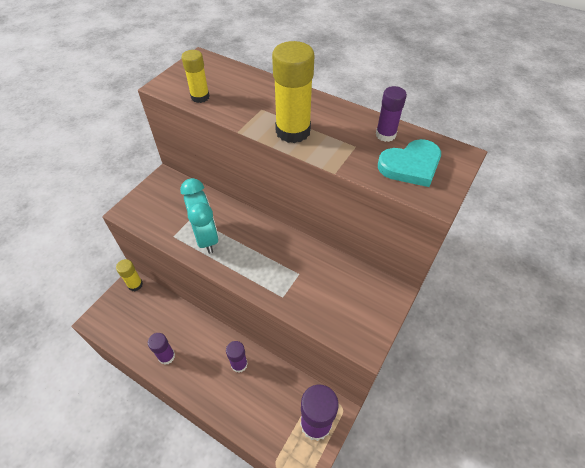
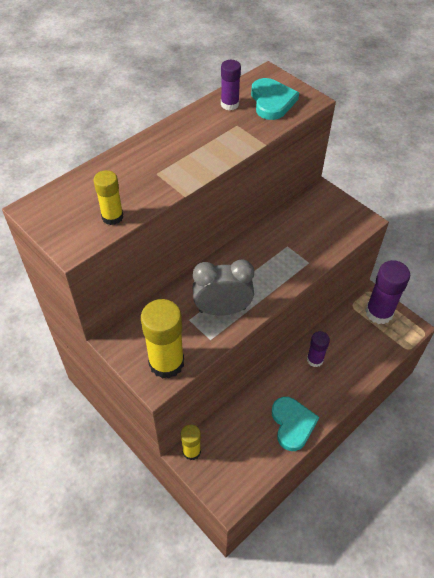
camera: 75 degrees left, 0 degrees up
purple glue stick [148,333,175,365] -> turquoise heart [272,397,319,451]
turquoise clock [180,178,219,254] -> grey clock [192,260,254,315]
yellow glue stick [272,41,315,143] -> yellow glue stick moved to [141,299,184,379]

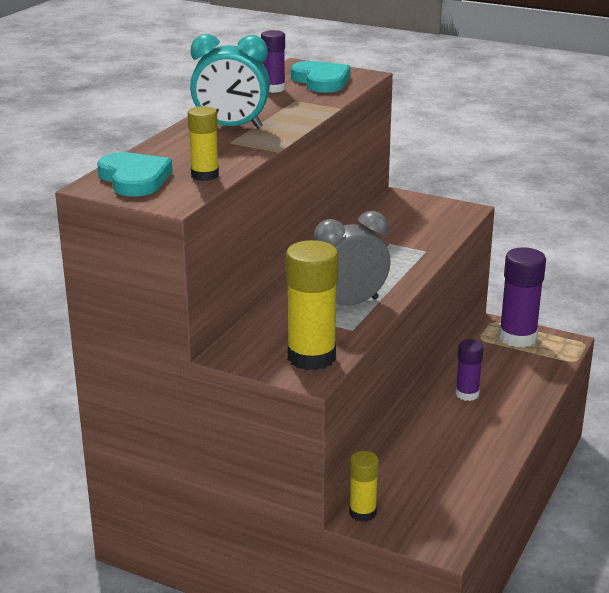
camera: 20 degrees left, 25 degrees down
turquoise heart [272,397,319,451] -> turquoise heart moved to [97,152,172,196]
none -> turquoise clock [190,34,270,128]

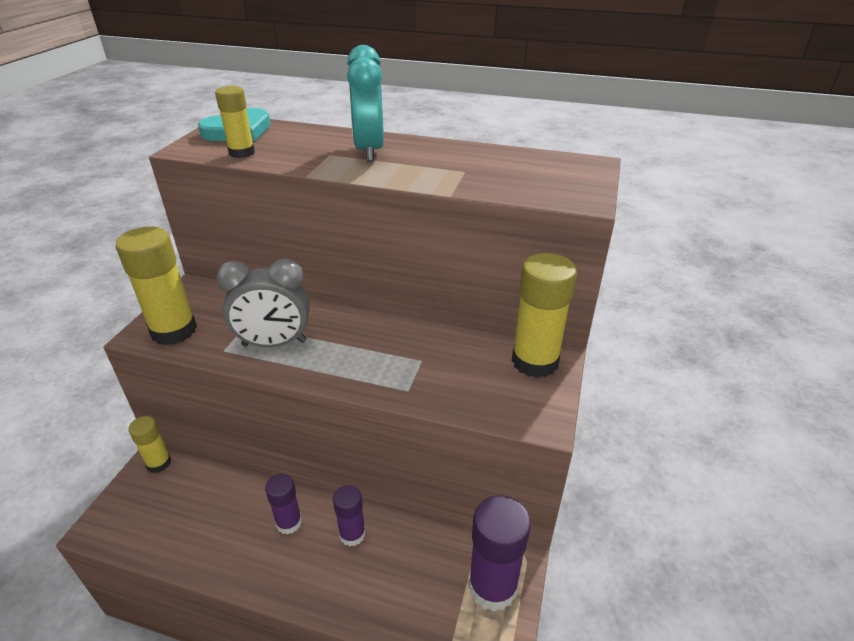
camera: 80 degrees right, 10 degrees up
purple glue stick [261,30,285,93] -> purple glue stick moved to [265,474,302,535]
turquoise heart [291,61,350,93] -> none
grey clock [314,211,391,305] -> grey clock turned 120 degrees clockwise [216,258,310,347]
none -> yellow glue stick [512,253,577,378]

